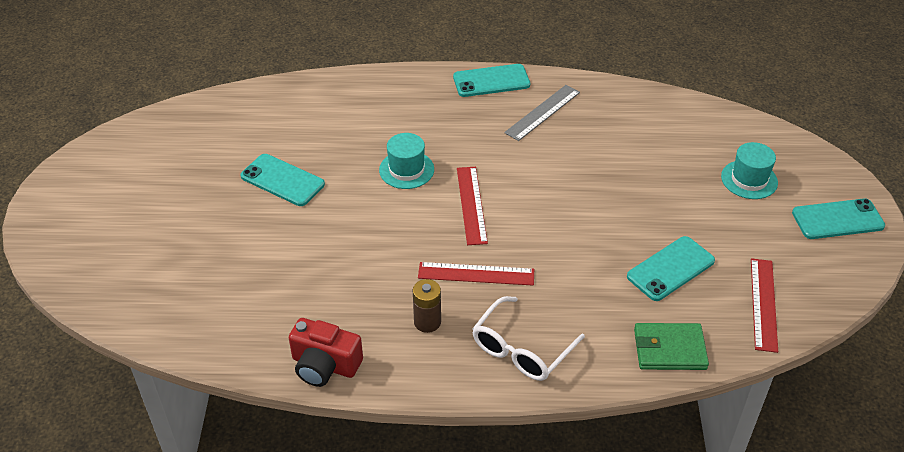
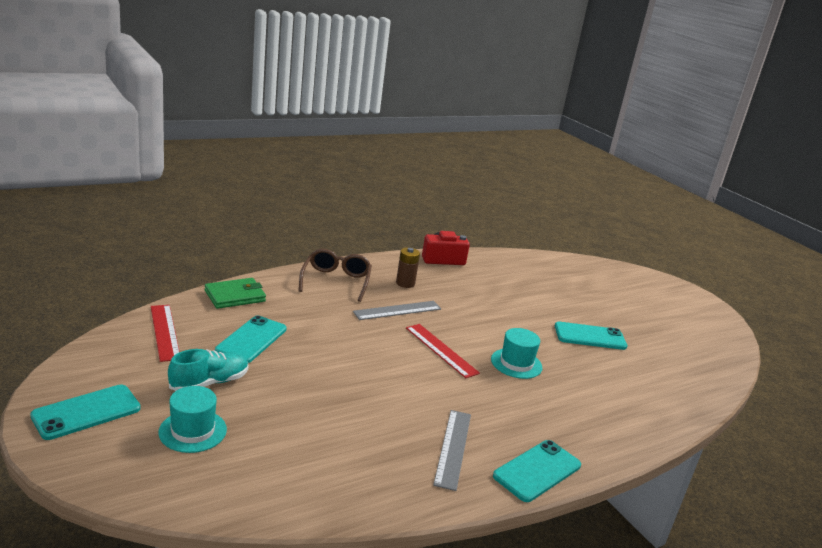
camera: 145 degrees right, 20 degrees down
red ruler [418,262,534,286] -> grey ruler [353,301,441,320]
white glasses [472,296,585,381] -> brown glasses [299,249,372,302]
none -> turquoise shoe [168,349,248,391]

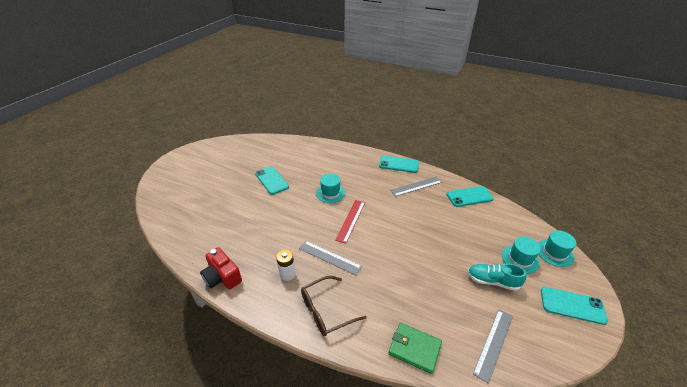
camera: 120 degrees left, 15 degrees up
red ruler [151,305,180,362] -> grey ruler [473,310,513,384]
turquoise phone [215,316,287,363] -> turquoise phone moved to [446,186,494,207]
brown battery [396,247,420,288] -> white battery [276,250,296,281]
none -> turquoise hat [538,230,576,267]

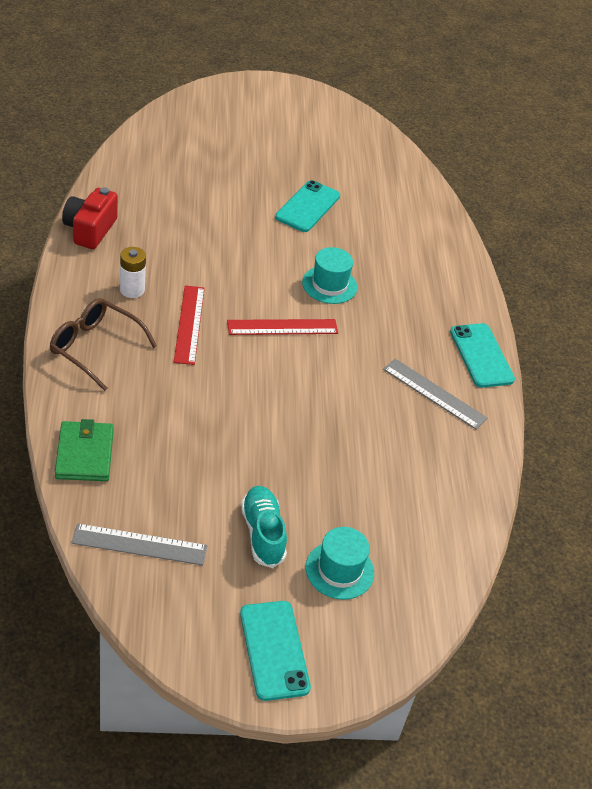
camera: 55 degrees right, 5 degrees up
grey ruler [299,241,362,275] -> red ruler [174,285,205,365]
turquoise phone [446,186,494,207] -> none
turquoise hat [538,230,576,267] -> none

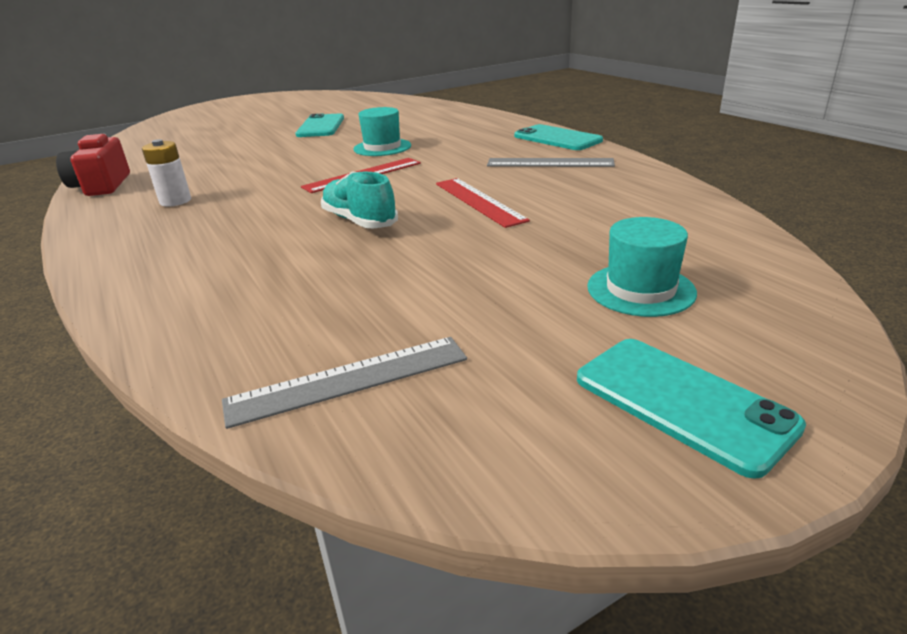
camera: 20 degrees left, 15 degrees down
brown glasses [50,298,157,391] -> none
green wallet [55,419,114,481] -> none
red ruler [174,285,205,365] -> red ruler moved to [436,178,530,228]
turquoise shoe [241,486,287,568] -> turquoise shoe moved to [321,172,398,229]

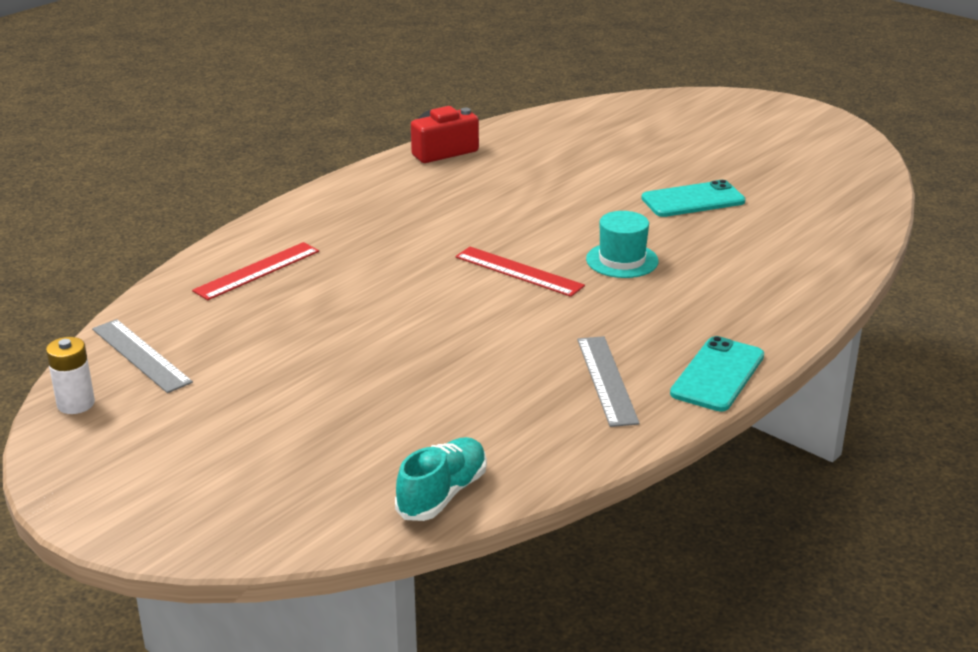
camera: 70 degrees right, 0 degrees up
white battery [142,139,191,206] -> white battery moved to [46,337,95,414]
turquoise shoe [321,172,398,229] -> turquoise shoe moved to [395,437,487,521]
red ruler [436,178,530,228] -> red ruler moved to [192,242,319,300]
turquoise phone [577,339,806,479] -> none
turquoise hat [587,217,697,317] -> none

